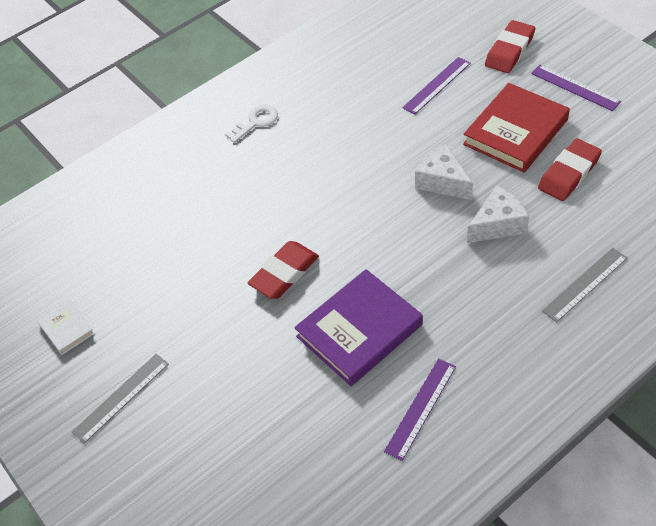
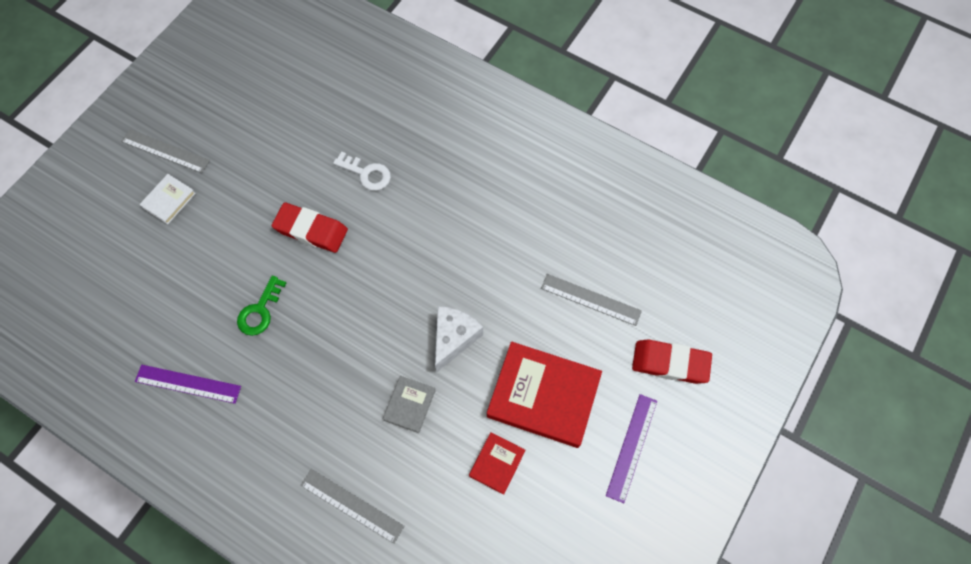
camera: 65 degrees right, 15 degrees up
white book [37,300,95,355] -> white book moved to [139,174,196,224]
white key [225,105,278,143] -> white key moved to [333,151,391,191]
purple book [294,269,423,386] -> green key [237,275,286,336]
purple ruler [402,57,471,115] -> grey ruler [541,274,642,326]
white cheese [467,186,529,243] -> grey book [383,376,436,433]
red eraser [538,138,602,201] -> red book [469,432,525,495]

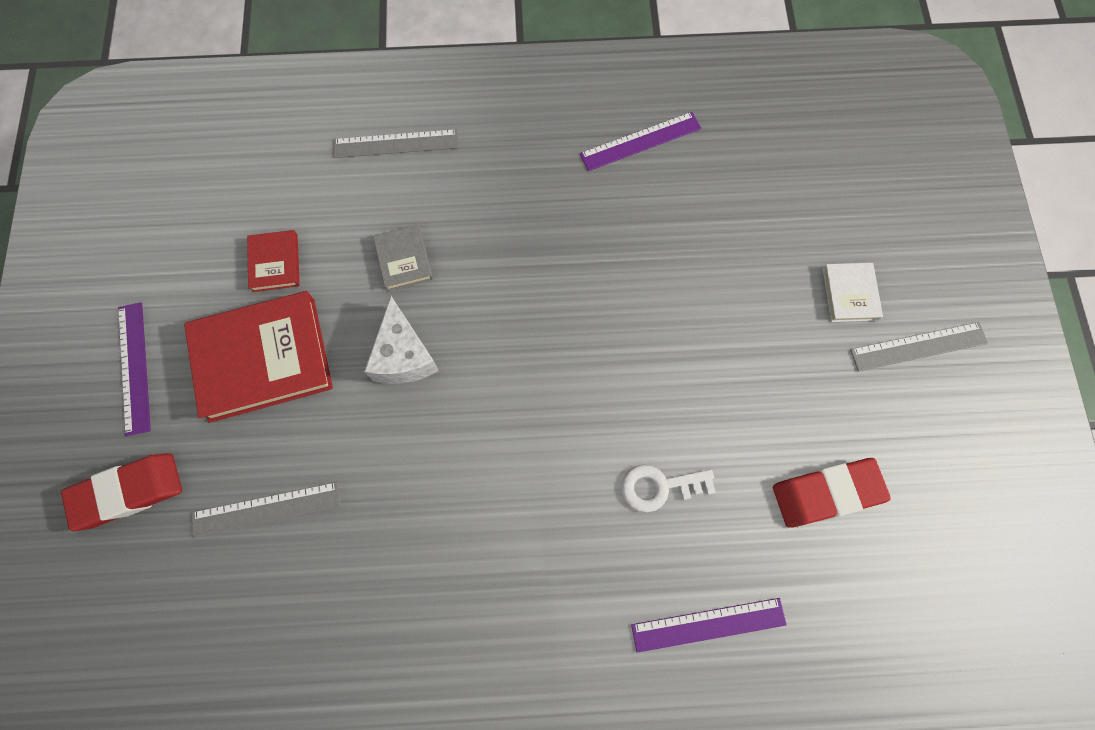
camera: 145 degrees right, 5 degrees up
green key [237,275,286,336] -> none
red eraser [272,203,348,253] -> red eraser moved to [773,458,891,528]
none -> purple ruler [631,598,787,653]

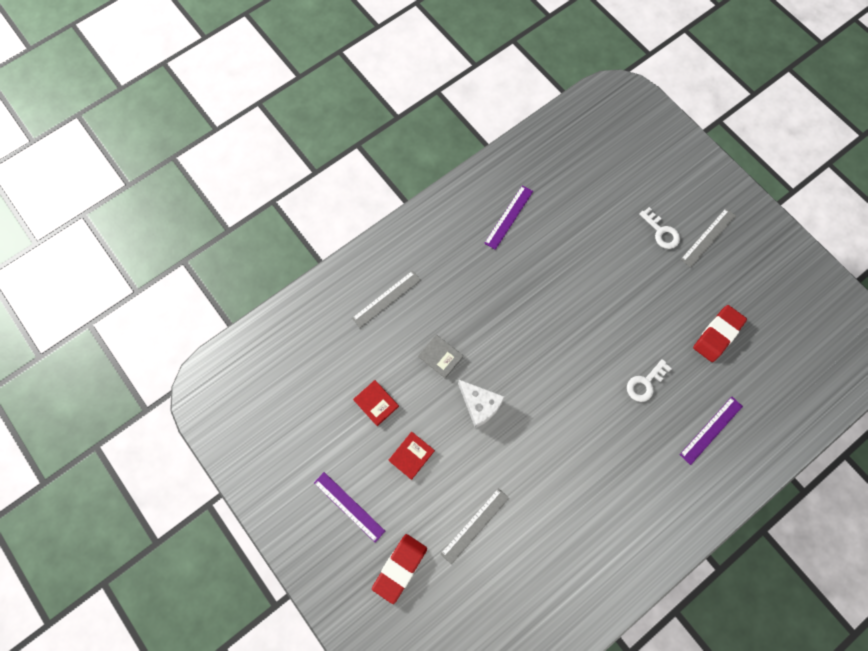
camera: 35 degrees left, 0 degrees up
red book [184,291,333,423] -> red book [388,432,435,480], size x0.49
white book [822,263,883,322] -> white key [639,207,680,249]

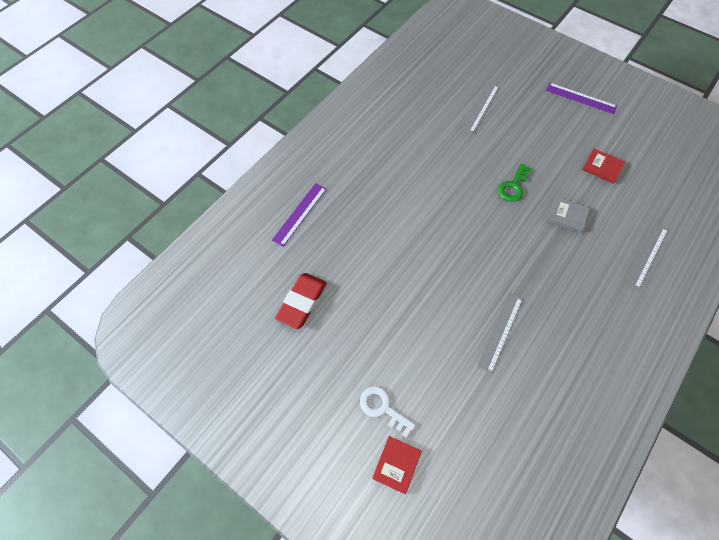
camera: 165 degrees right, 10 degrees down
red eraser [372,534,427,604] -> none
red book [388,432,435,480] -> red book moved to [372,436,422,494]
white cheese [458,380,504,428] -> green key [498,164,532,202]
purple ruler [484,185,533,250] -> none
white key [627,359,672,402] -> none
grey ruler [680,208,736,267] -> grey ruler moved to [477,293,523,374]

